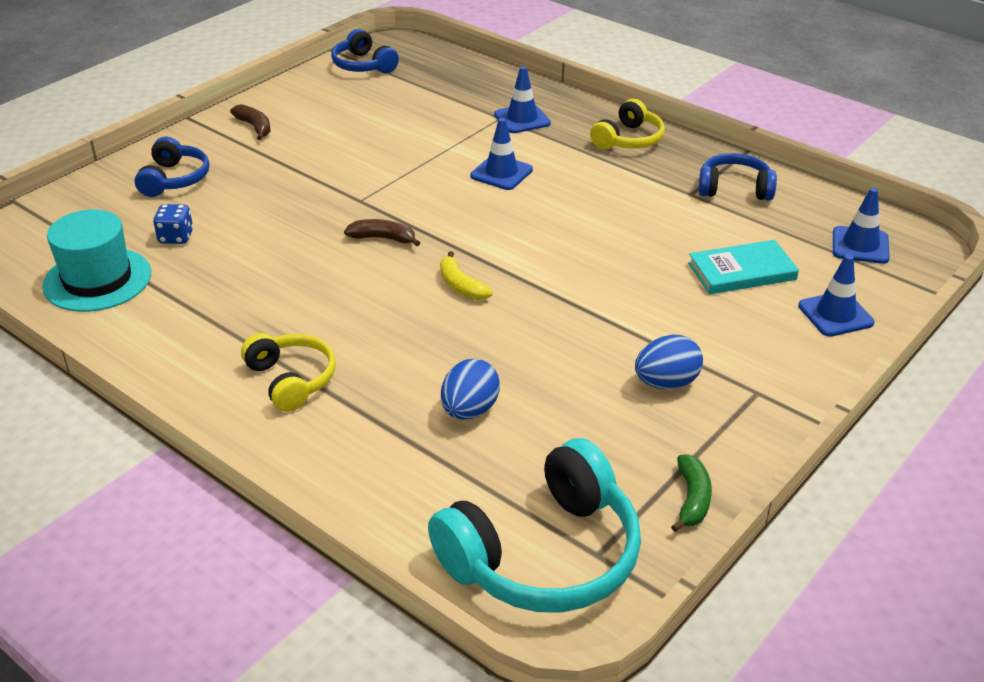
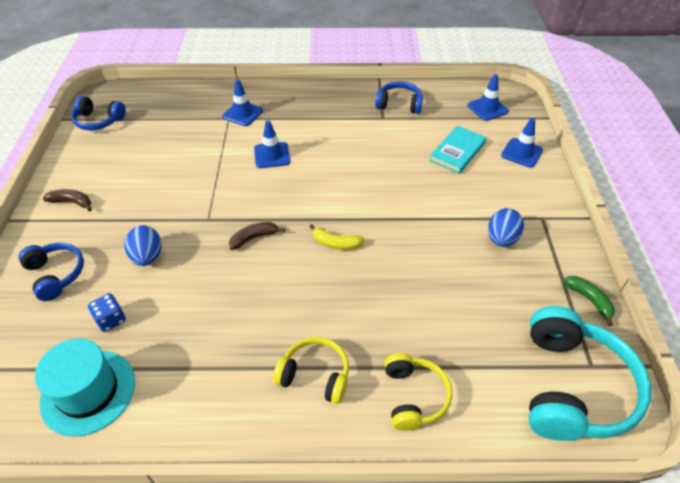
camera: 40 degrees left, 10 degrees up
blue egg [441,359,500,420] -> blue egg moved to [125,225,161,266]
yellow headphones [590,99,665,150] -> yellow headphones moved to [384,353,452,431]
blue headphones [699,153,777,201] -> blue headphones turned 45 degrees clockwise [375,81,423,114]

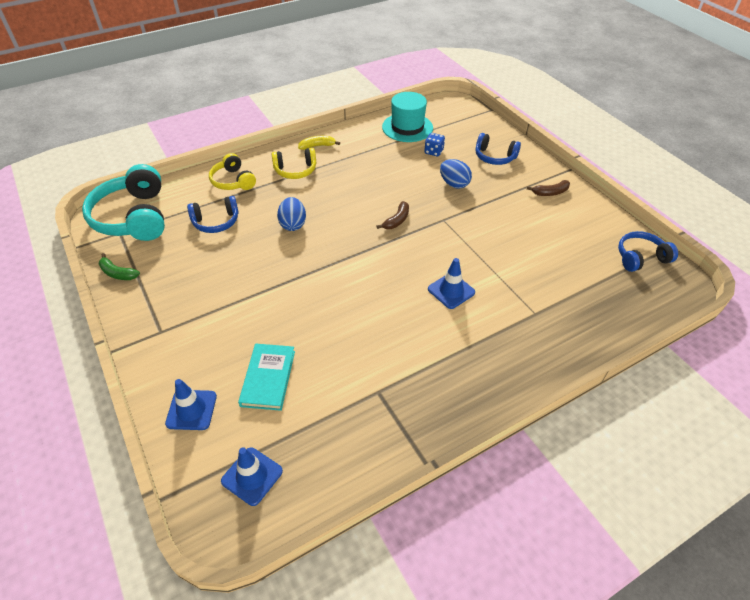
camera: 150 degrees right, 0 degrees up
blue traffic cone [222,79,263,126] -> none
yellow banana [309,224,365,250] -> yellow banana moved to [298,136,340,150]
blue headphones [375,81,423,114] -> blue headphones moved to [187,196,239,233]
blue egg [488,208,524,247] -> blue egg moved to [277,197,306,231]

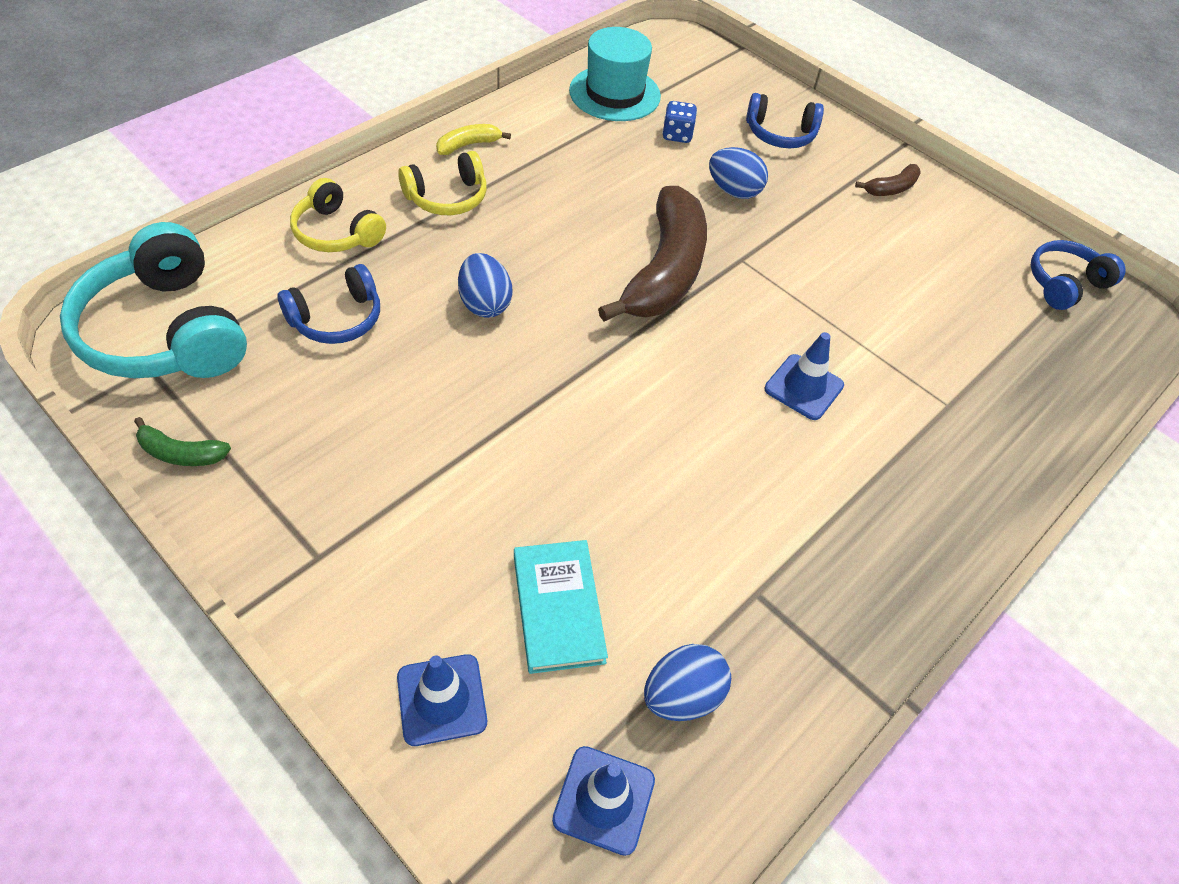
camera: 20 degrees left, 5 degrees up
brown banana [376,201,409,229] -> brown banana [598,186,707,322], size x2.35
none -> blue egg [644,644,731,721]

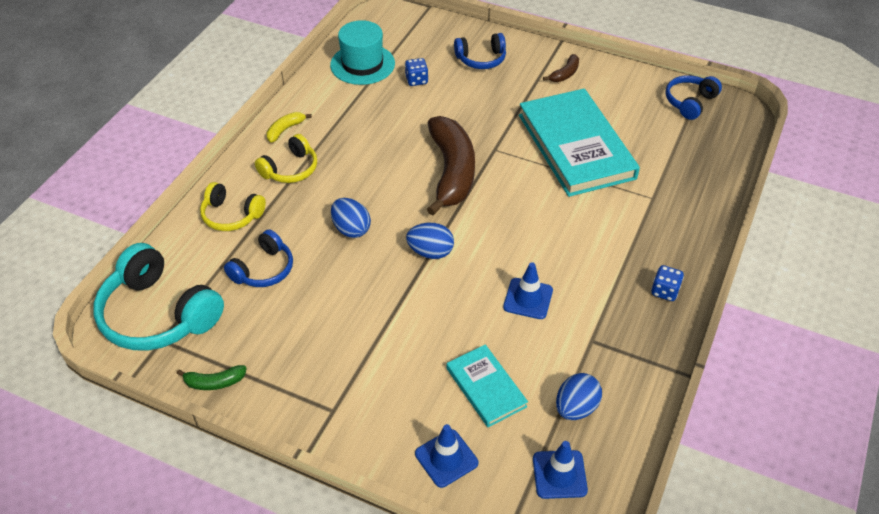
camera: 15 degrees left, 5 degrees down
blue egg [709,147,768,199] -> blue egg moved to [406,223,454,259]
blue traffic cone [764,332,844,420] -> blue traffic cone moved to [503,262,553,319]
none -> turquoise book [519,89,640,197]
none -> blue dice [651,265,684,301]

